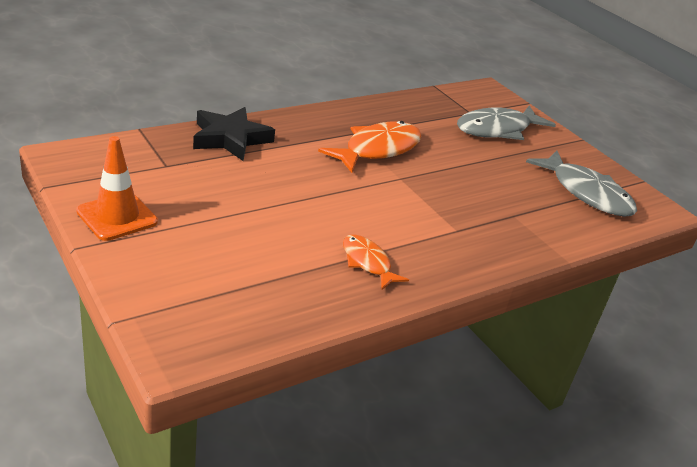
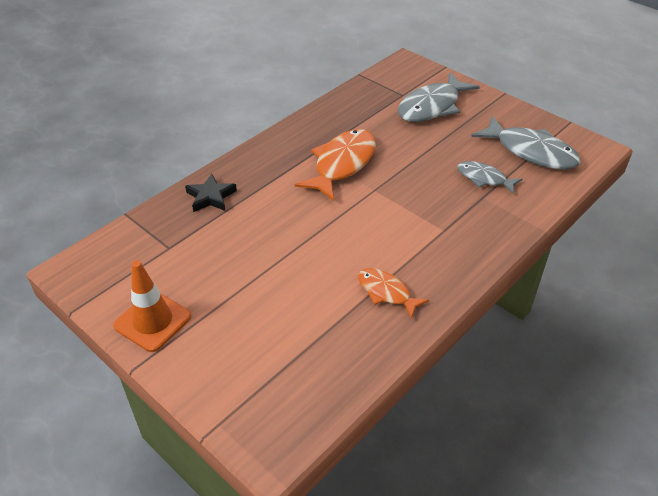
camera: 10 degrees left, 10 degrees up
black star [193,107,275,161] -> black star [185,174,237,212], size x0.65
none -> grey fish [457,161,522,194]

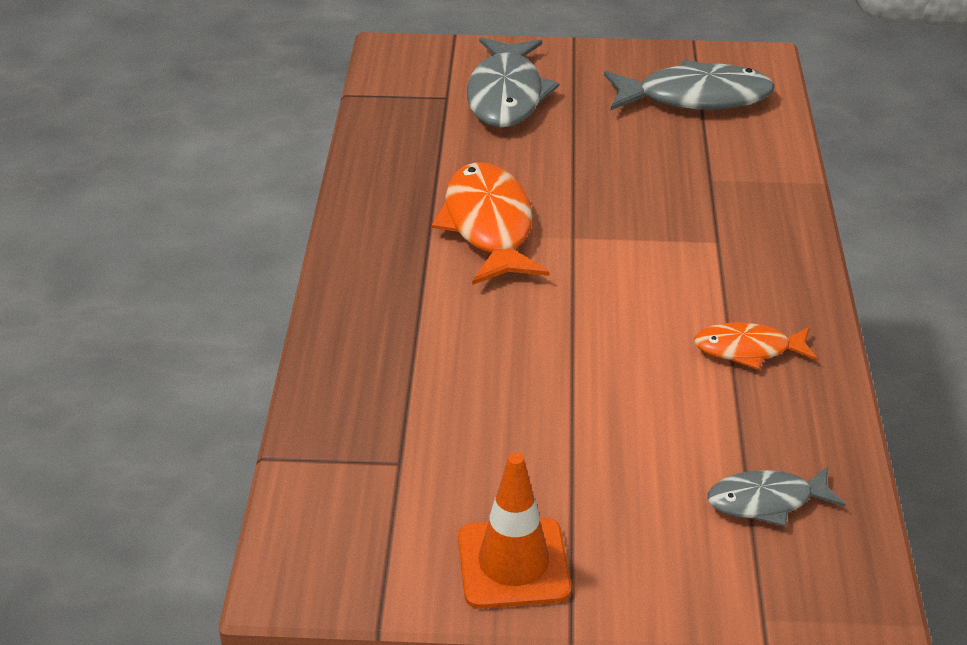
camera: 40 degrees left, 5 degrees down
black star [185,174,237,212] -> none
grey fish [457,161,522,194] -> grey fish moved to [707,466,846,527]

